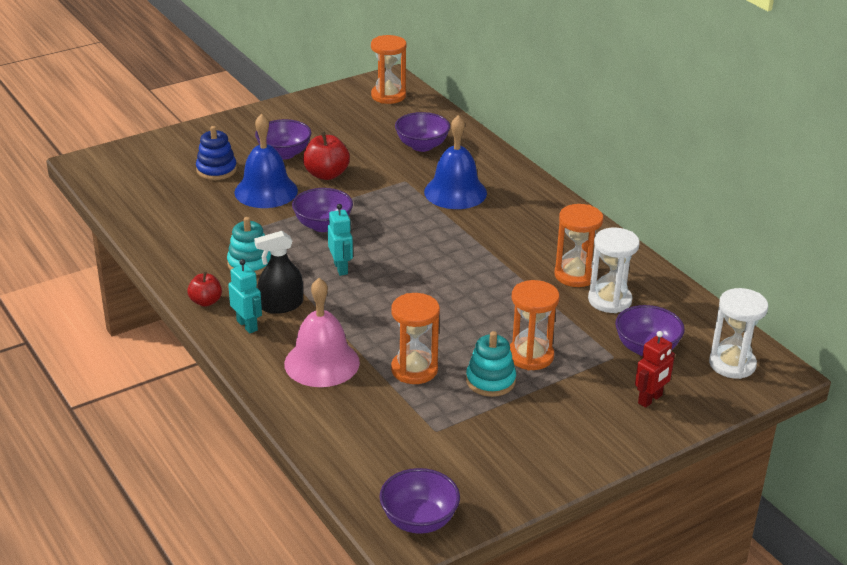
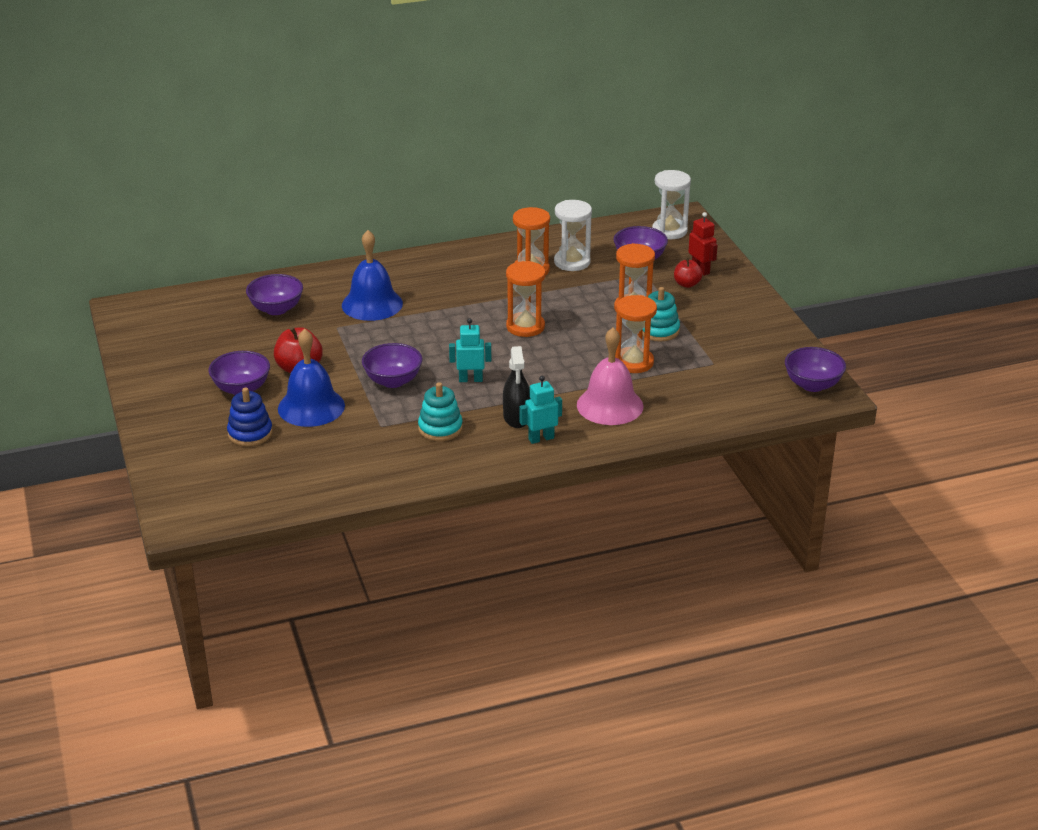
camera: 75 degrees left, 0 degrees up
red apple [187,272,222,307] -> red apple moved to [674,258,703,288]
orange hourglass [371,35,406,104] -> orange hourglass moved to [506,261,545,337]

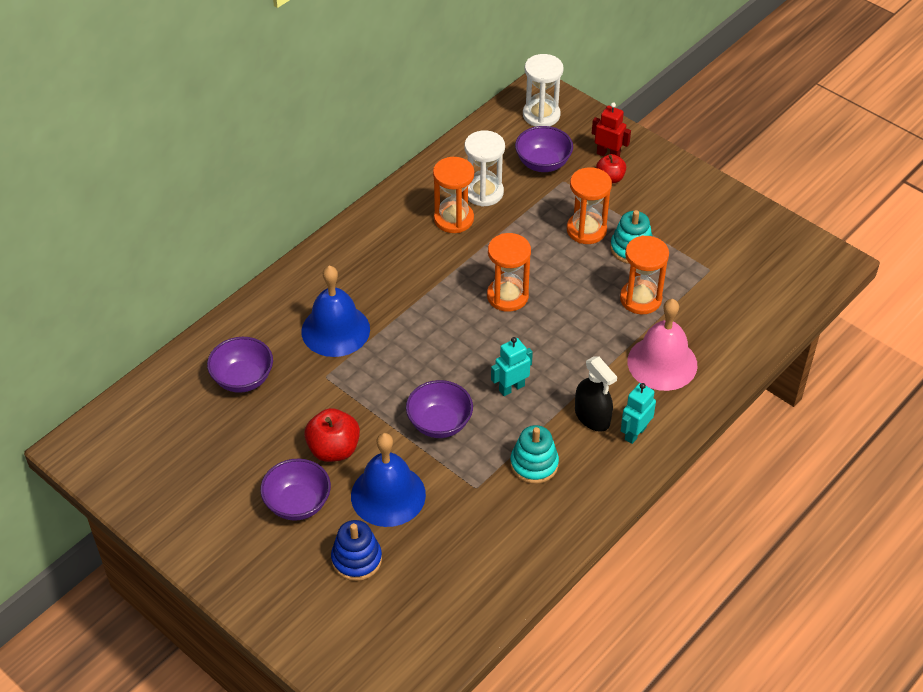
camera: 30 degrees left, 15 degrees up
purple bowl [785,347,846,392] -> none

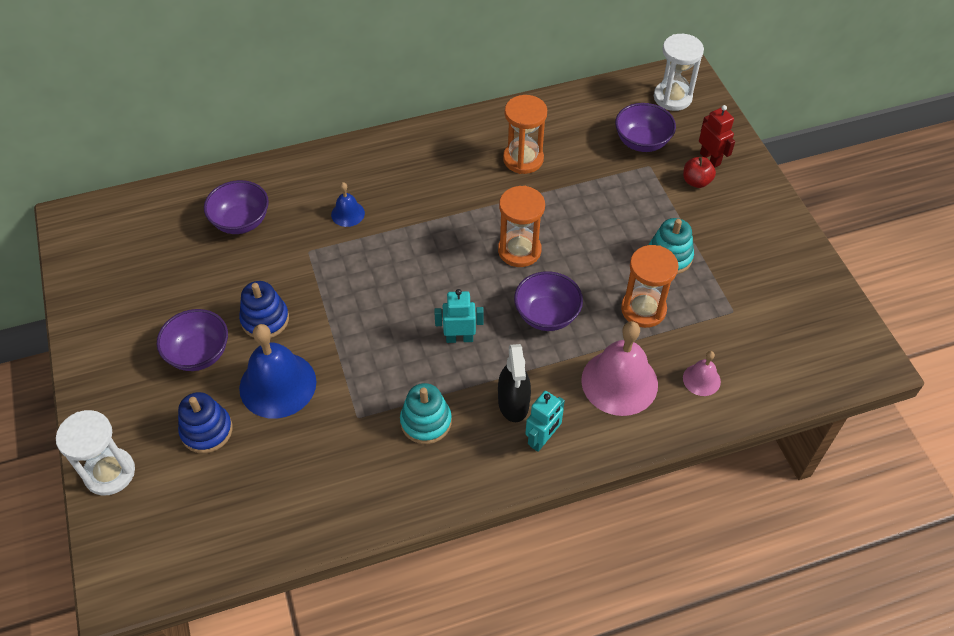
camera: 30 degrees right, 5 degrees up
blue bell [301,265,370,357] -> blue bell [331,182,365,227], size x0.49
red apple [304,408,360,462] -> blue stacking toy [239,281,289,338]
purple bowl [406,380,473,438] -> purple bowl moved to [514,271,583,331]
white hourglass [464,130,505,207] -> white hourglass moved to [56,410,135,496]
orange hourglass [567,167,612,244] -> none
turquoise robot [621,383,656,444] -> turquoise robot turned 150 degrees clockwise [525,391,565,452]
none -> pink bell [683,351,721,396]

